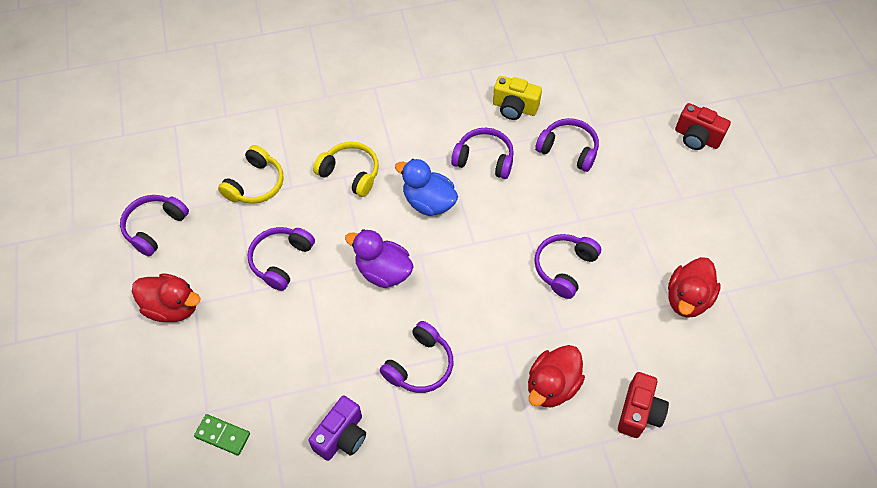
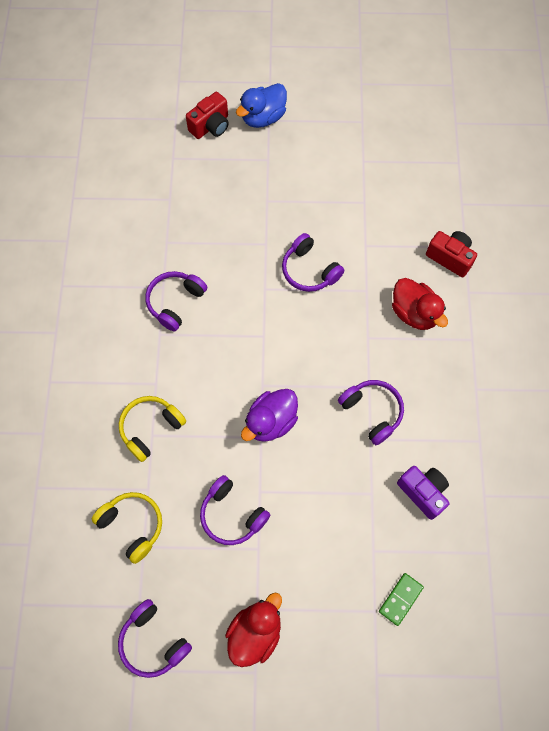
camera: 75 degrees left, 10 degrees up
blue duck [395,159,458,216] -> blue duck moved to [236,83,287,128]
yellow camera [493,76,542,120] -> none
purple headphones [535,118,599,172] -> none
red duck [668,257,721,318] -> none

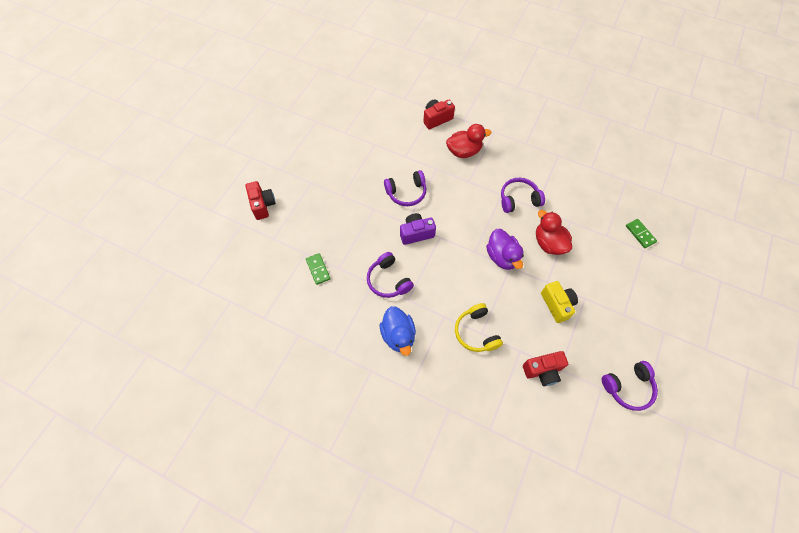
camera: 65 degrees left, 5 degrees down
yellow headphones [92,492,162,564] -> red camera [523,351,568,386]
purple headphones [200,475,270,545] -> yellow camera [541,281,578,323]
red duck [225,593,282,667] -> red duck moved to [536,210,572,255]
blue duck [236,83,287,128] -> blue duck moved to [380,306,416,356]
purple camera [397,466,450,520] -> purple camera moved to [400,213,436,245]
none -> green domino [306,253,331,285]

